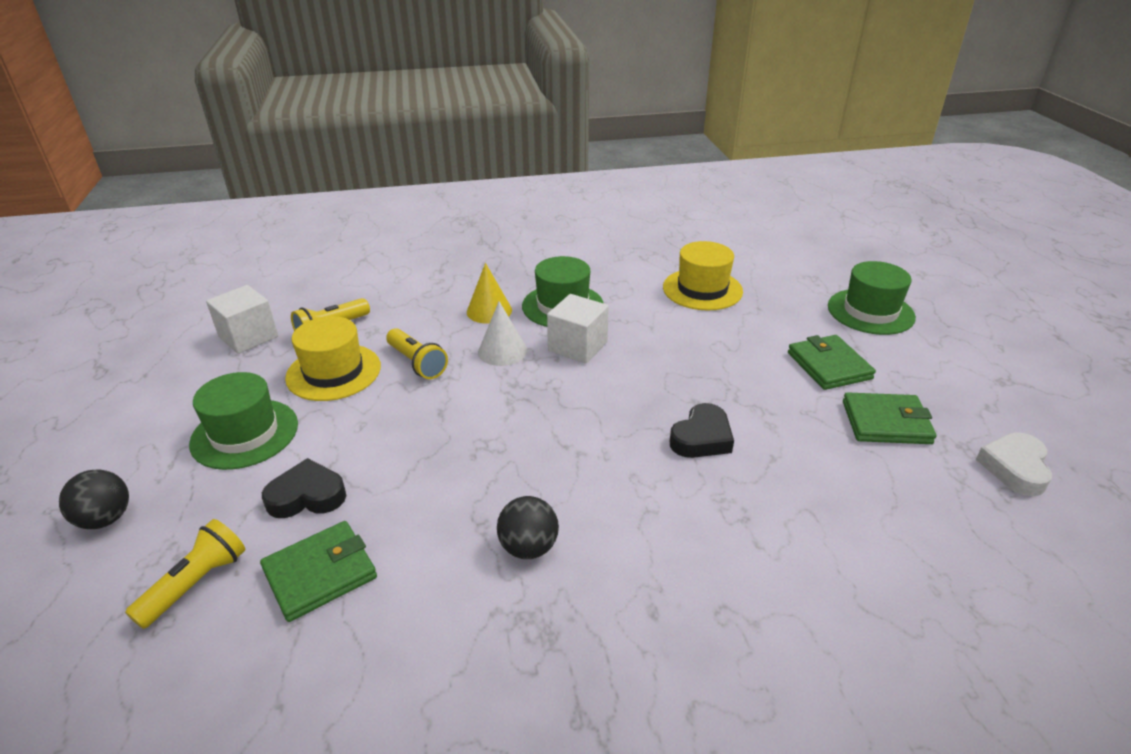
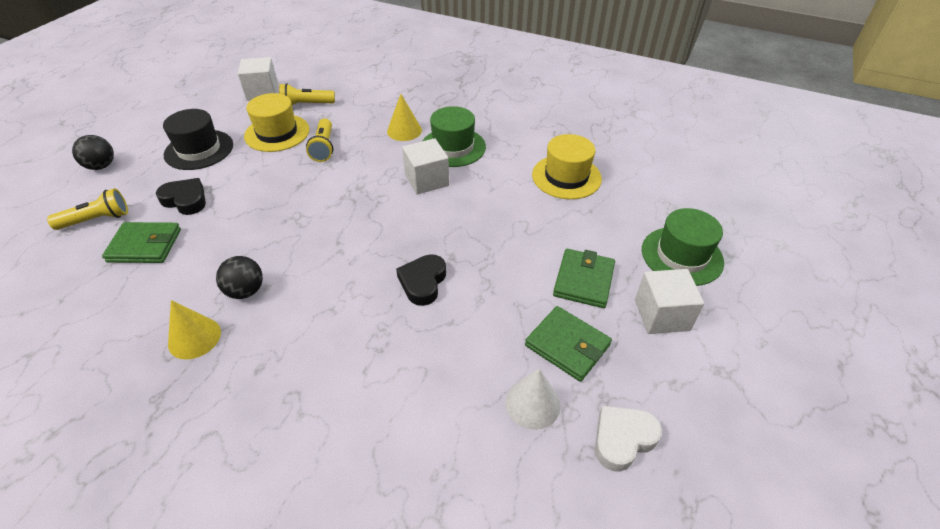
camera: 35 degrees right, 10 degrees up
green hat [189,372,298,470] -> black hat [163,109,233,170]
white cone [478,301,527,366] -> white cone moved to [505,368,561,430]
black heart [670,403,734,458] -> black heart turned 120 degrees clockwise [396,254,446,306]
none -> yellow cone [168,300,221,359]
none -> white cube [635,269,704,334]

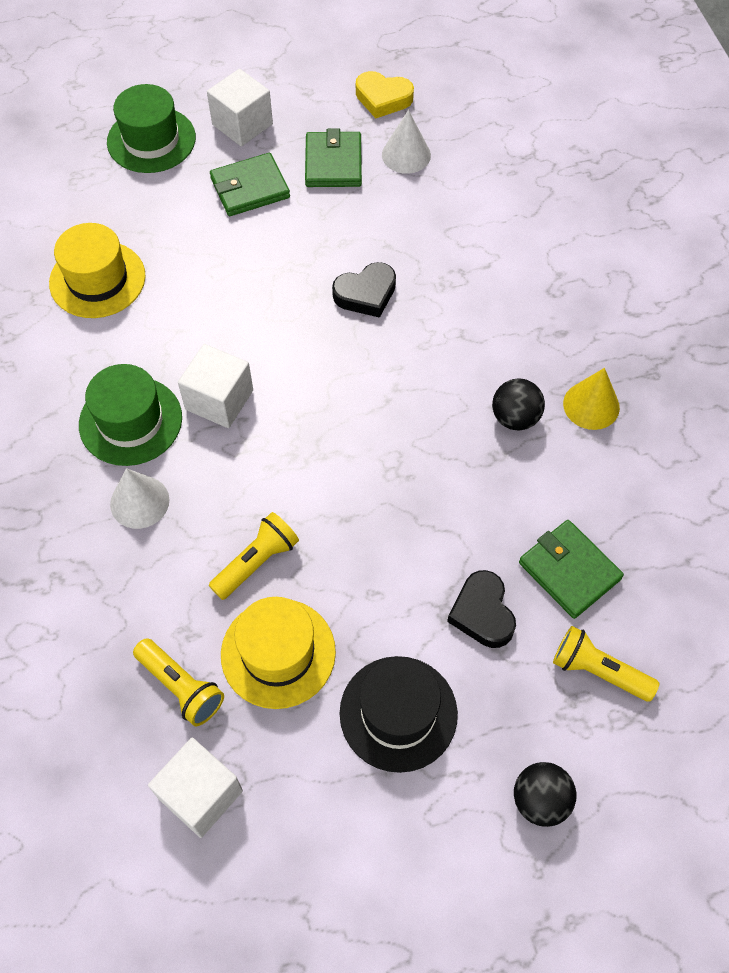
camera: 130 degrees left, 15 degrees up
yellow cone [387,94,422,141] -> white cone [110,468,170,529]
white heart [595,406,662,472] -> yellow heart [356,71,414,118]

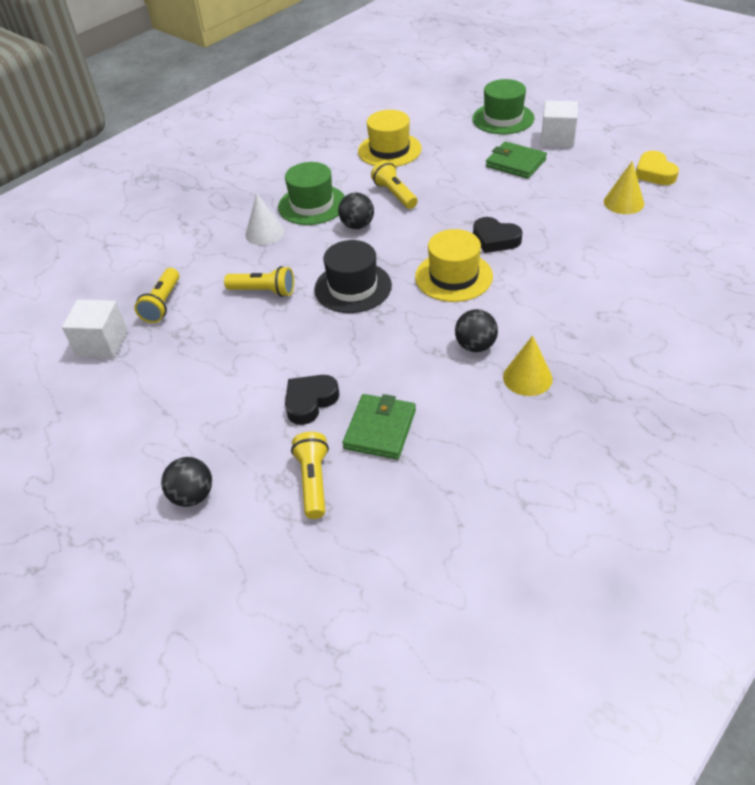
camera: 60 degrees right, 15 degrees down
white cube [178,344,253,428] -> black ball [338,193,374,229]
yellow hat [221,597,336,709] -> yellow hat moved to [415,229,493,302]
green wallet [305,128,362,187] -> none
black hat [340,656,458,773] -> black hat moved to [314,240,392,313]
white cone [382,110,431,174] -> yellow cone [604,161,644,214]
none -> yellow flashlight [371,160,418,209]

